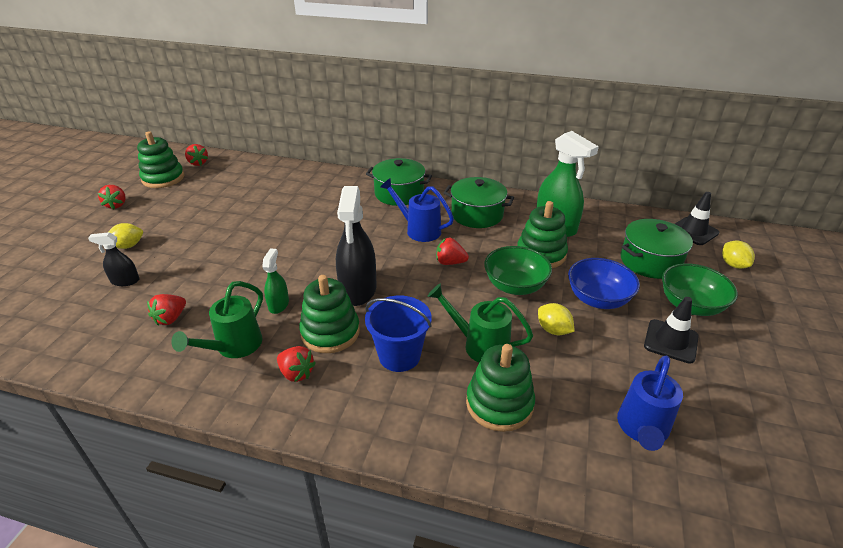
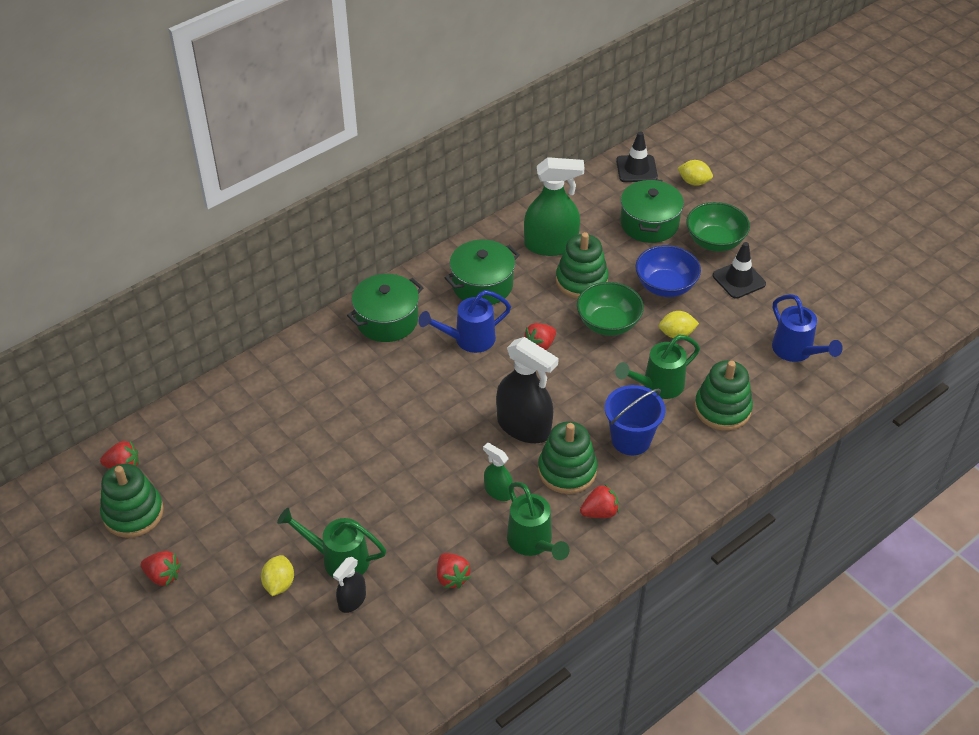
camera: 55 degrees left, 10 degrees up
none -> green watering can [277,508,386,577]

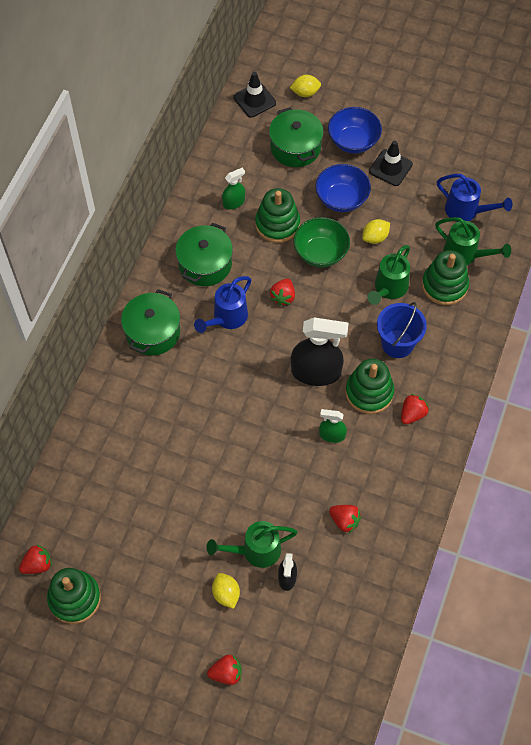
camera: 30 degrees left, 15 degrees up
red strawberry [141,551,181,586] -> red strawberry moved to [207,655,242,685]
green watering can [507,482,570,560] -> green watering can moved to [435,217,511,265]
green spray bottle [524,157,585,256] -> green spray bottle [222,168,245,210], size x0.51
green bowl [686,202,750,251] -> blue bowl [328,107,382,153]

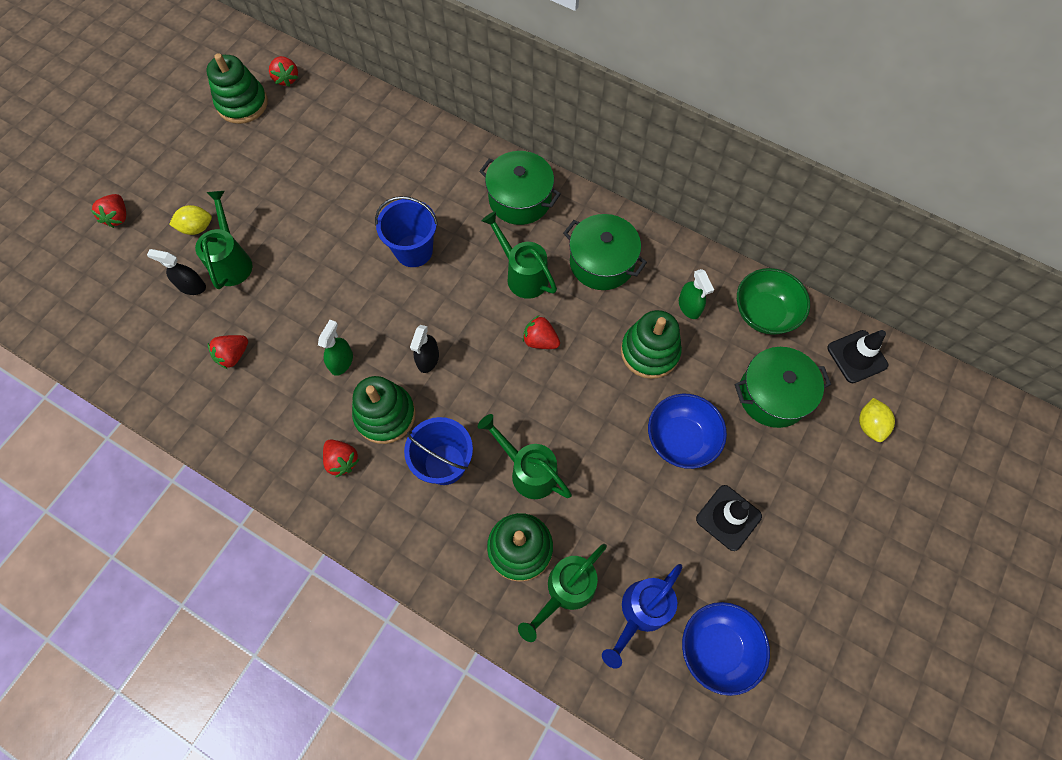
camera: 100 degrees right, 5 degrees up
blue watering can [194,276,251,333] -> green watering can [482,211,557,299]
black spray bottle [291,317,348,386] -> black spray bottle [410,325,439,373], size x0.51
green bowl [294,217,350,267] -> green bowl moved to [737,268,810,335]
blue bowl [328,107,382,153] -> blue bowl moved to [682,602,770,696]
yellow lemon [362,219,390,244] -> none
none -> blue bucket [375,196,438,267]

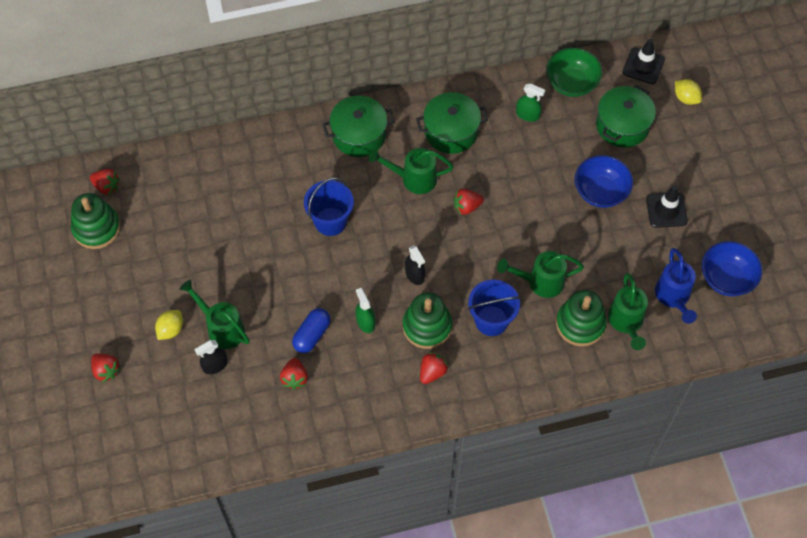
camera: 45 degrees left, 5 degrees down
red strawberry [323,440,360,478] -> red strawberry turned 60 degrees counterclockwise [420,352,448,384]
green stacking toy [621,310,682,379] -> none
none -> blue capsule [292,308,331,353]

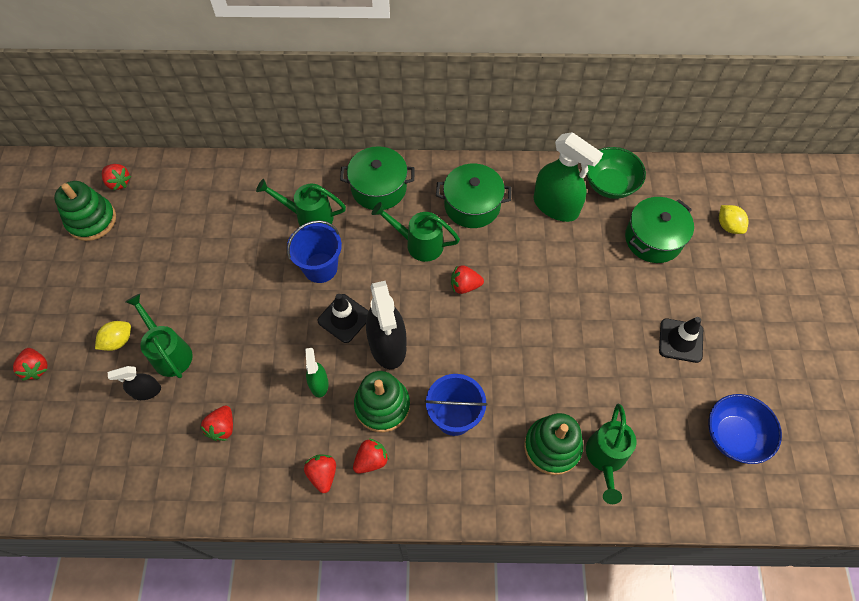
camera: 15 degrees right, 0 degrees up
blue capsule [292,308,331,353] -> none
black spray bottle [405,245,425,285] -> black spray bottle [366,281,406,369], size x1.94
green watering can [497,251,584,298] -> green watering can moved to [256,179,346,226]
green spray bottle [516,84,545,122] -> green spray bottle [534,132,603,222], size x1.94
blue bowl [575,155,633,208] -> none
black traffic cone [623,39,665,84] -> black traffic cone moved to [317,294,368,343]
blue watering can [655,248,697,324] -> none
none -> red strawberry [304,454,336,493]

